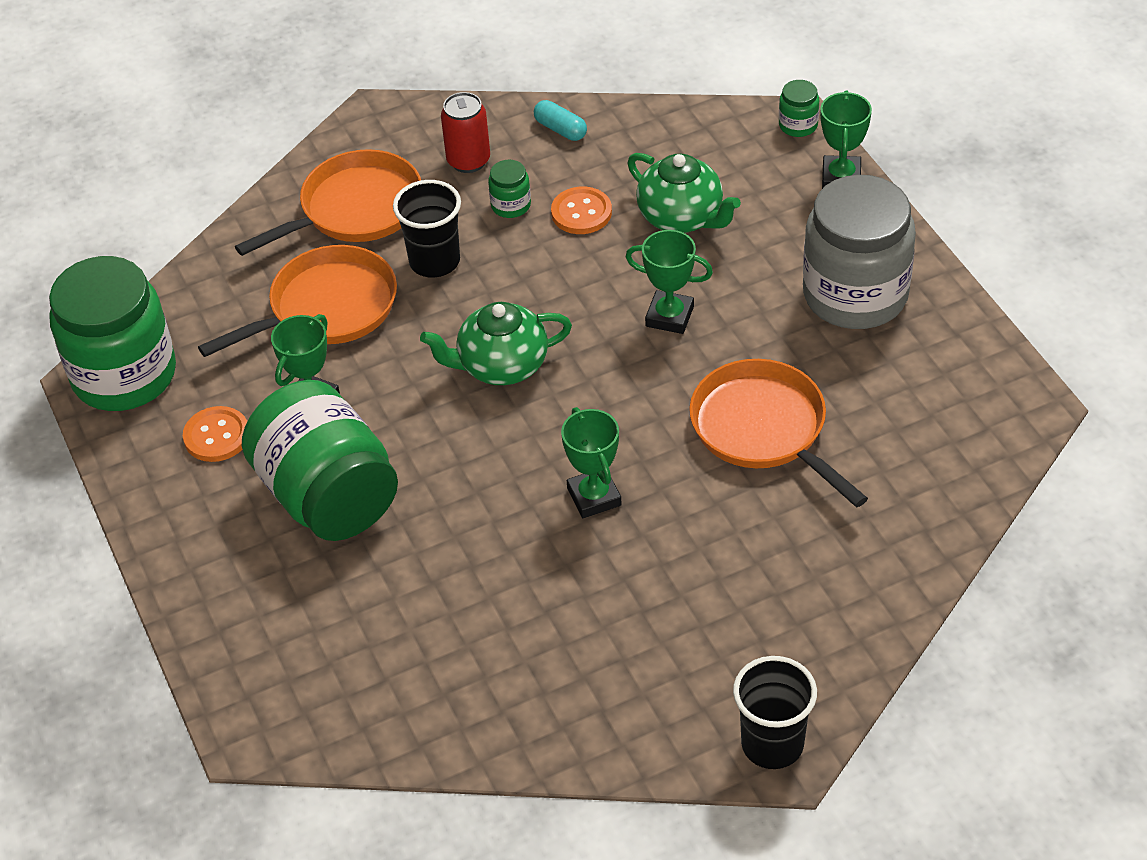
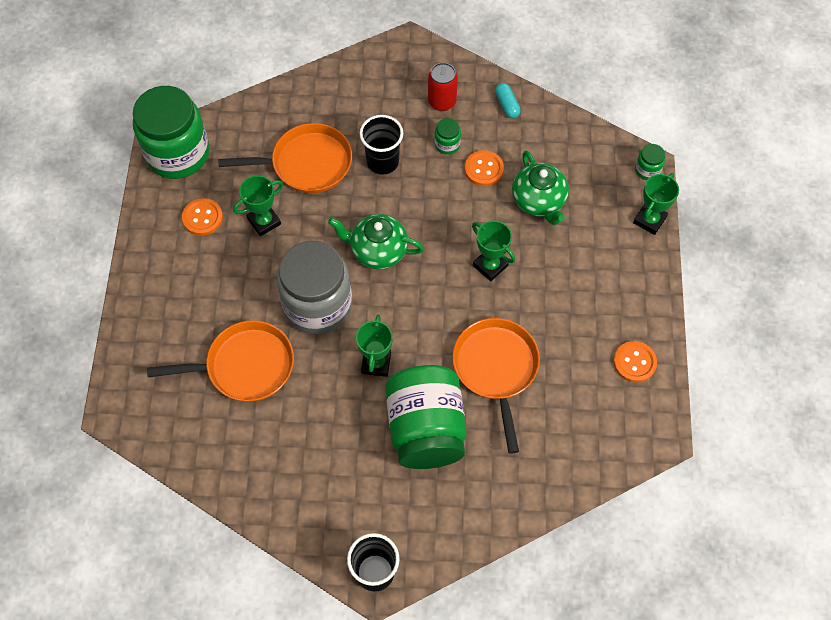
camera: 25 degrees right, 15 degrees up
orange pan [235,149,421,256] -> orange pan moved to [147,320,294,402]
green jar [242,380,398,541] -> green jar moved to [385,365,467,469]
grey jar [803,175,916,329] -> grey jar moved to [277,241,352,335]
none -> orange button [613,341,657,382]

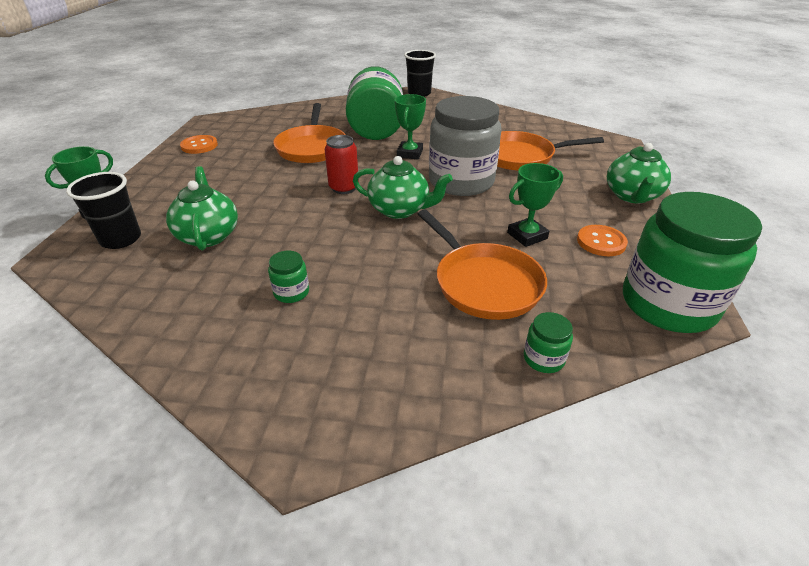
camera: 175 degrees left, 25 degrees down
orange pan [218,123,352,193] -> orange pan turned 120 degrees counterclockwise [418,209,547,320]
black cup [360,115,403,175] -> black cup moved to [66,172,141,249]
red can [428,62,458,111] -> red can moved to [325,135,359,194]
orange button [464,150,504,186] -> none
green trophy [472,221,515,281] -> none
turquoise capsule [495,83,521,119] -> none
green jar [635,144,665,180] -> green jar moved to [524,312,573,373]
none -> green teapot [607,143,671,204]

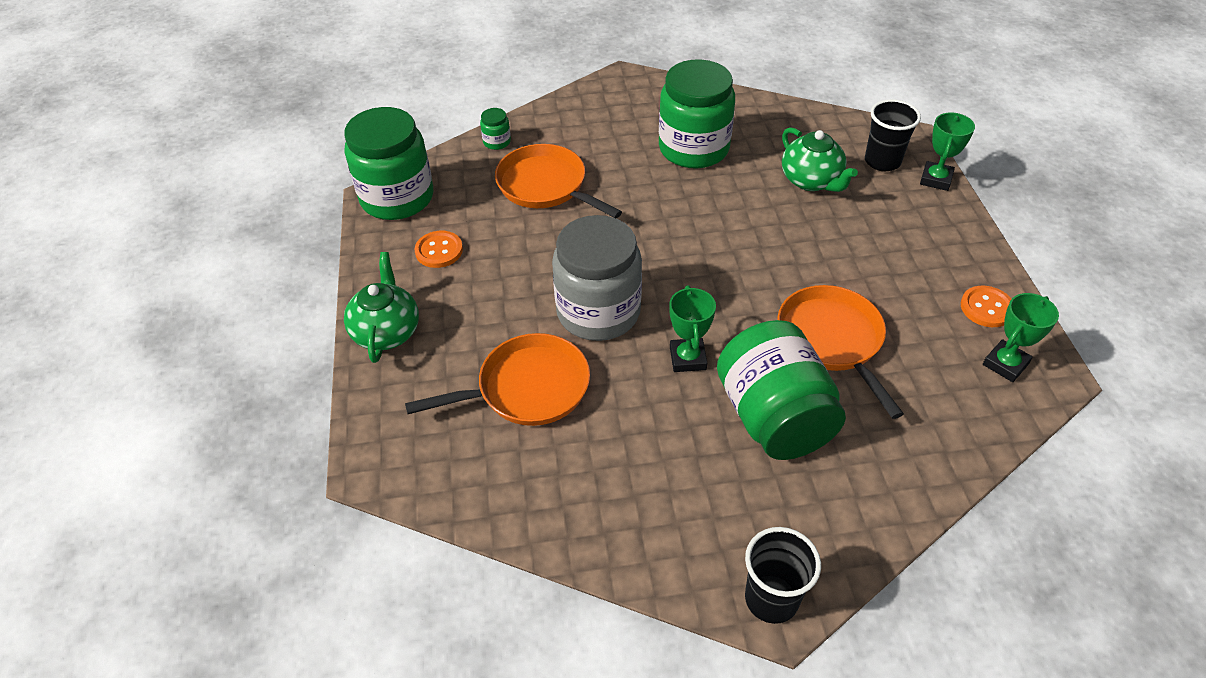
camera: 165 degrees right, 10 degrees up
green jar [268,251,309,303] -> green jar [659,59,735,169], size x2.50
red can [325,135,359,194] -> none
green teapot [353,156,453,219] -> none
green trophy [507,163,563,247] -> green trophy moved to [983,293,1059,382]

